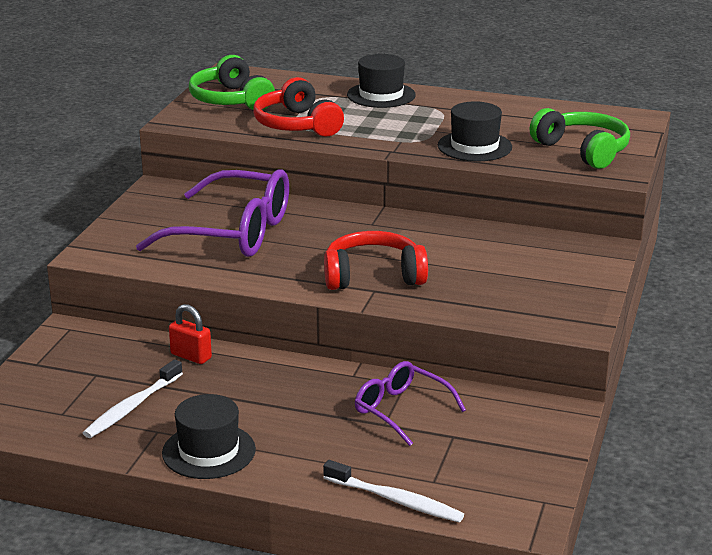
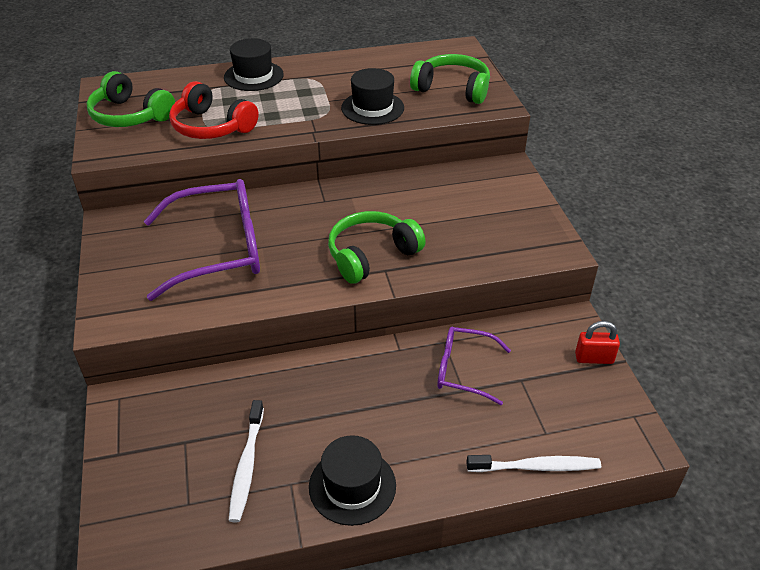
camera: 30 degrees left, 15 degrees up
red padlock [169,304,212,364] -> red padlock moved to [575,321,620,364]
red headphones [324,231,428,290] -> green headphones [328,211,426,284]

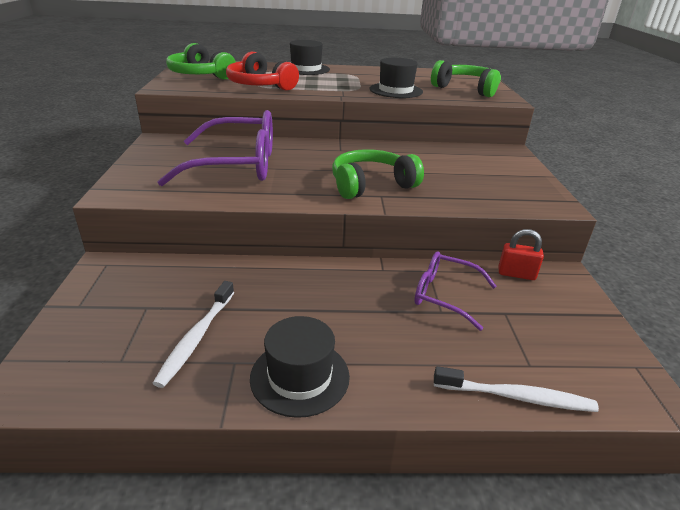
camera: 10 degrees right, 10 degrees down
red padlock [575,321,620,364] -> red padlock moved to [498,229,544,280]

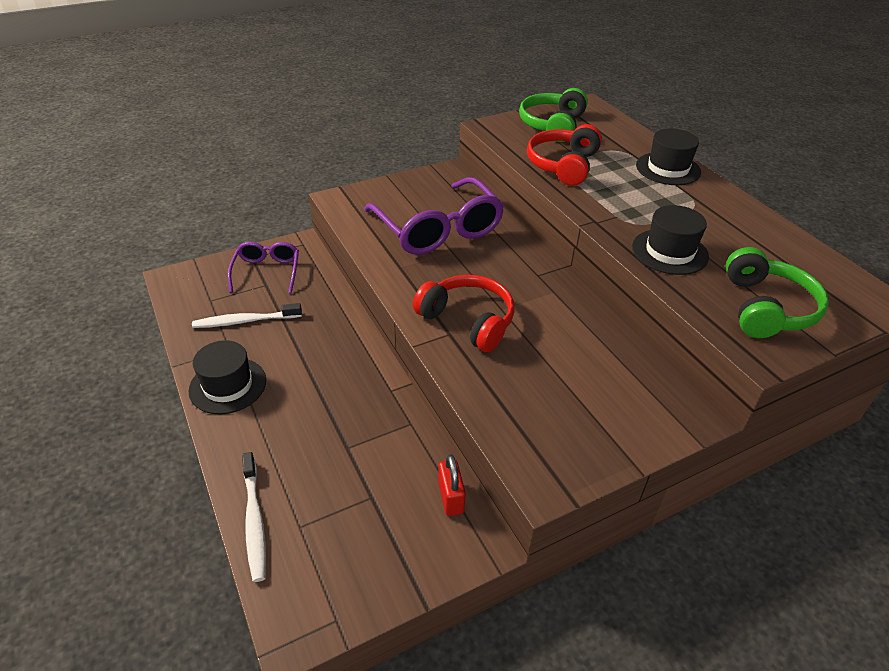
camera: 65 degrees right, 10 degrees up
green headphones [332,149,424,199] -> red headphones [413,275,515,352]
purple glasses [414,251,497,331] -> purple glasses moved to [228,242,299,293]

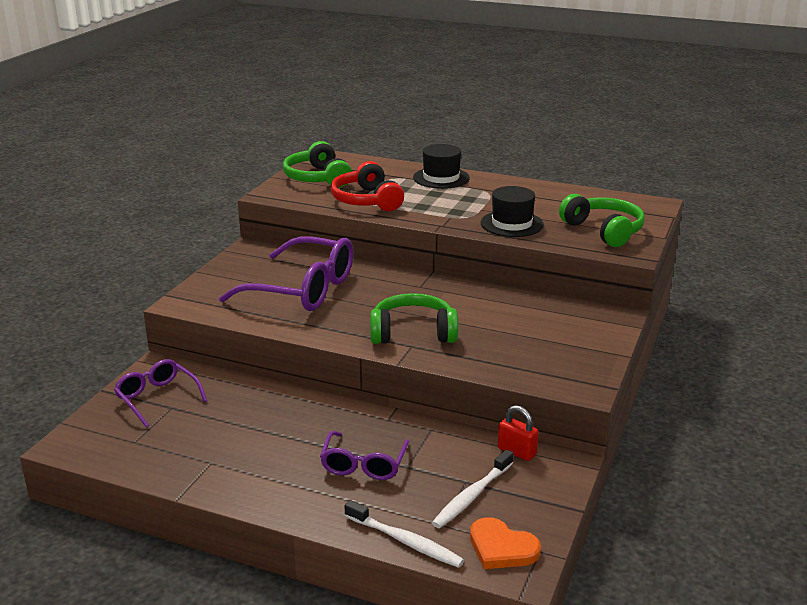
camera: 40 degrees left, 15 degrees down
black hat [188,340,266,414] -> none
white toothbrush [192,303,302,328] -> white toothbrush moved to [432,450,514,528]
red headphones [413,275,515,352] -> green headphones [370,293,458,344]
none -> purple glasses [320,431,409,480]
none -> orange heart [470,517,541,569]

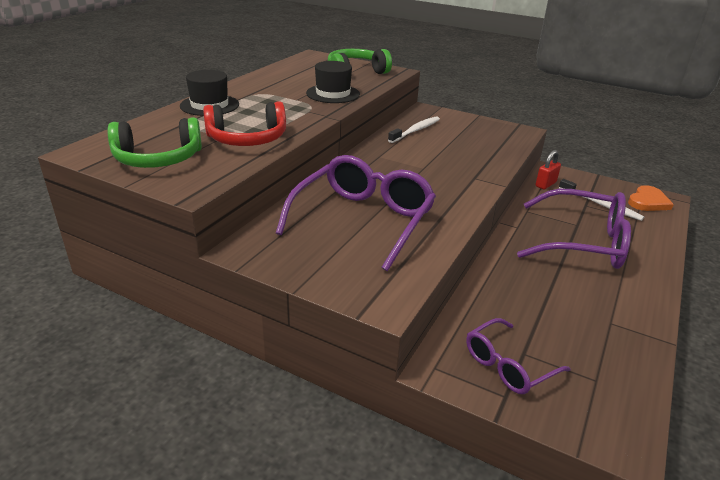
camera: 85 degrees left, 5 degrees up
purple glasses [320,431,409,480] -> purple glasses [517,189,631,269], size x1.78
white toothbrush [344,500,464,568] -> white toothbrush moved to [388,116,440,143]
green headphones [370,293,458,344] -> none

